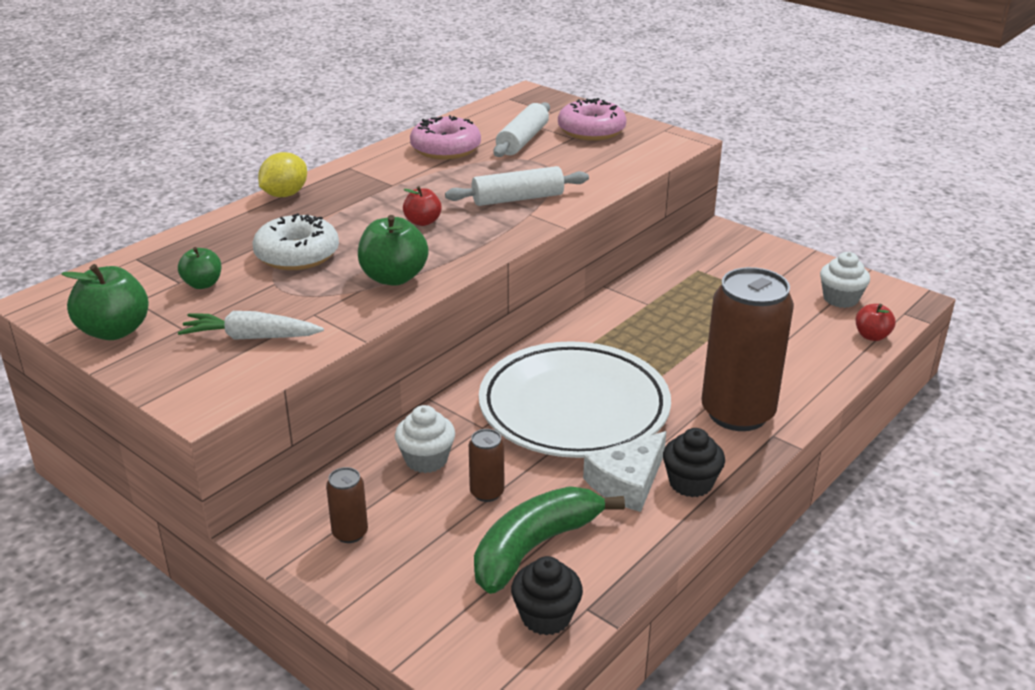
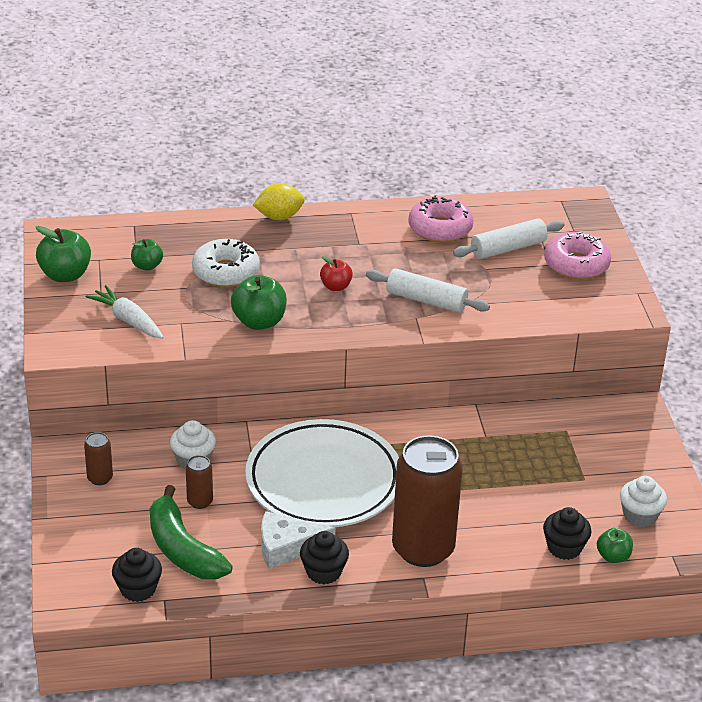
camera: 40 degrees right, 5 degrees up
green banana [474,487,625,594] -> green banana turned 120 degrees counterclockwise [150,485,233,579]
red apple [856,304,896,341] -> green apple [597,528,633,563]
none -> black cupcake [543,507,592,560]

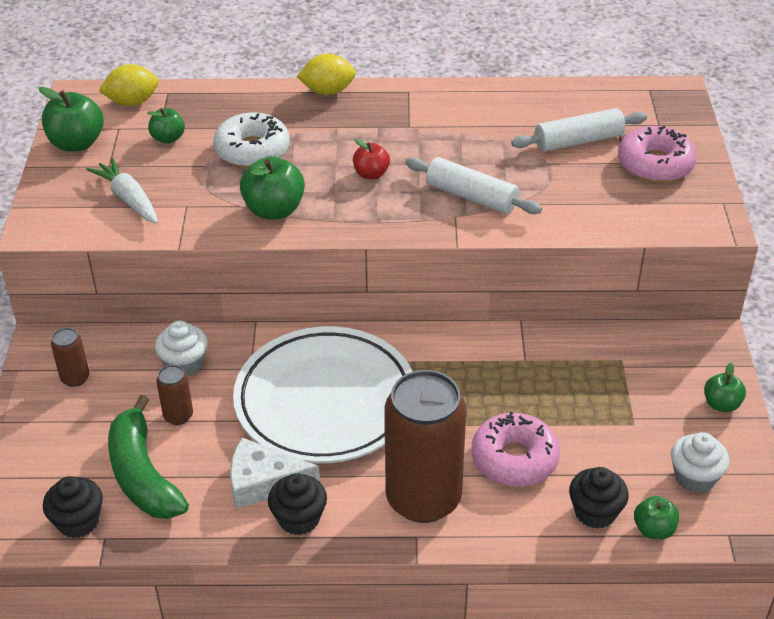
camera: 10 degrees right, 5 degrees up
pink donut [409,195,474,243] -> pink donut moved to [472,412,560,487]
none -> yellow lemon [99,64,159,106]
none -> green apple [704,362,746,412]

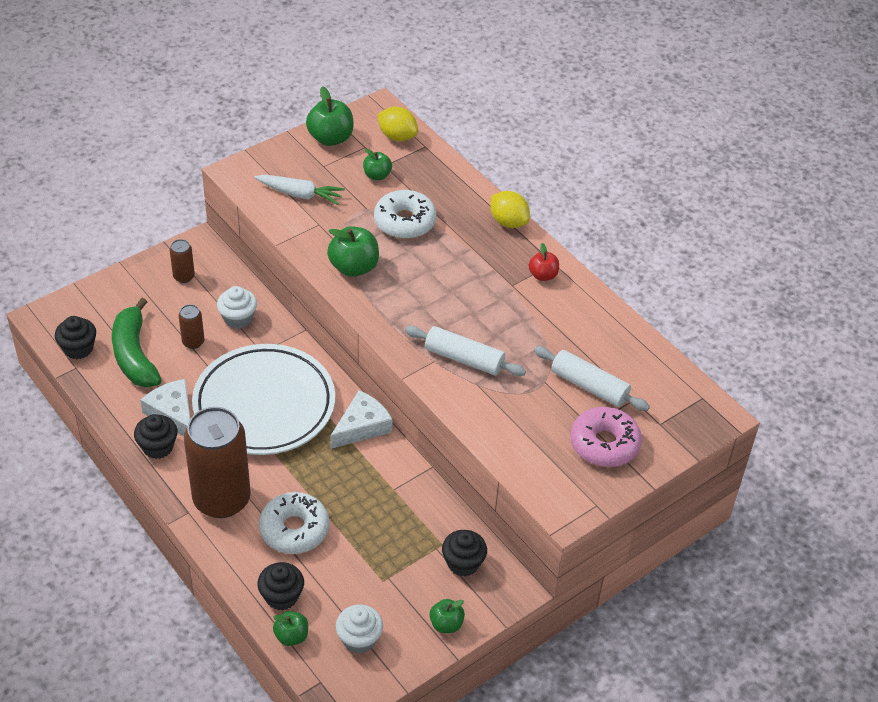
camera: 50 degrees right, 5 degrees up
white carrot [87,158,158,224] -> white carrot turned 90 degrees clockwise [254,175,345,205]
green banana [108,395,189,519] -> green banana turned 45 degrees counterclockwise [112,298,161,388]
red apple [353,138,390,179] -> red apple moved to [529,243,559,281]
white rolling pin [405,157,542,214] -> white rolling pin turned 60 degrees counterclockwise [405,326,526,376]
pink donut [472,412,560,487] -> white donut [259,492,329,554]
none -> white cheese [330,390,393,449]
none -> black cupcake [442,530,487,577]

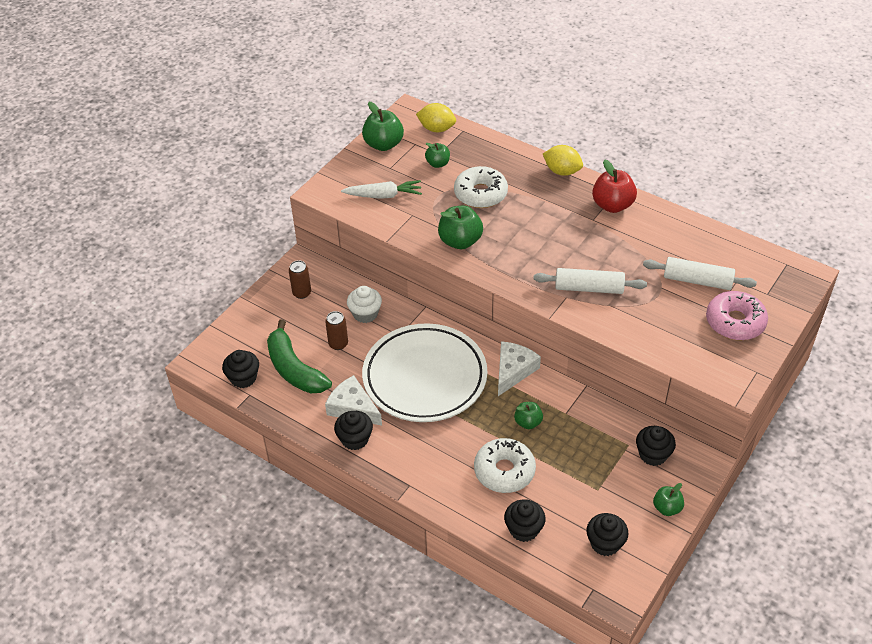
camera: 15 degrees left, 0 degrees up
brown can [184,407,251,518] -> none
green apple [273,611,308,646] -> green apple moved to [514,402,543,429]
white cupcake [336,604,383,654] -> black cupcake [586,513,628,556]
red apple [529,243,559,281] -> red apple [592,159,637,213], size x1.67

